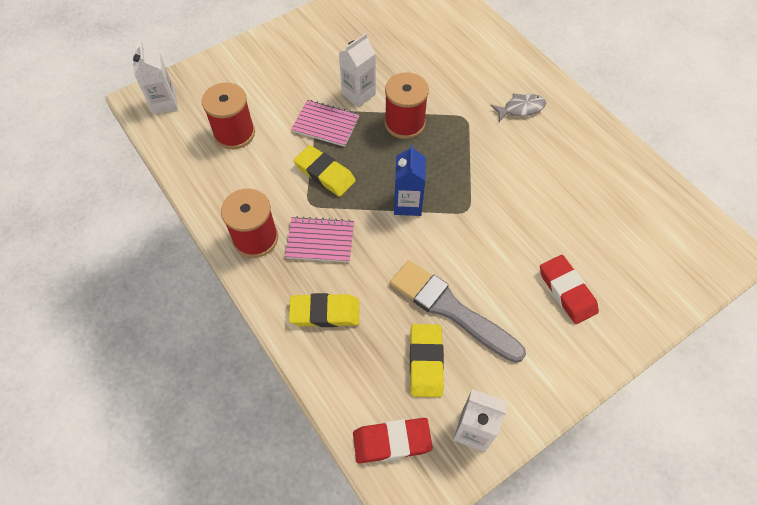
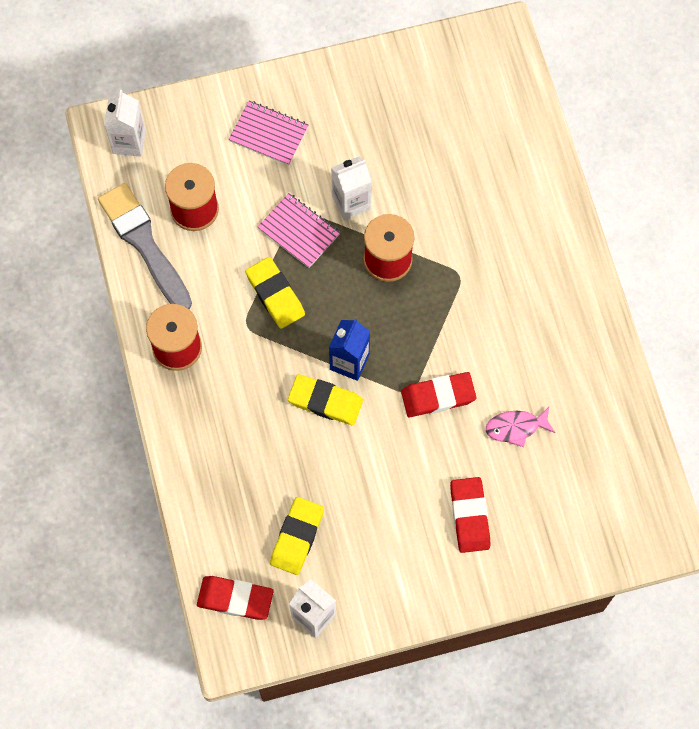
camera: 20 degrees right, 10 degrees up
pink notebook [285,216,354,262] -> pink notebook moved to [229,100,309,165]
yellow eraser [289,293,359,327] -> yellow eraser moved to [288,374,363,425]
grey brush [390,260,526,363] -> grey brush moved to [98,183,192,309]
grey fish [490,93,546,122] -> none
none -> red eraser [401,372,476,417]
none -> pink fish [486,407,555,447]

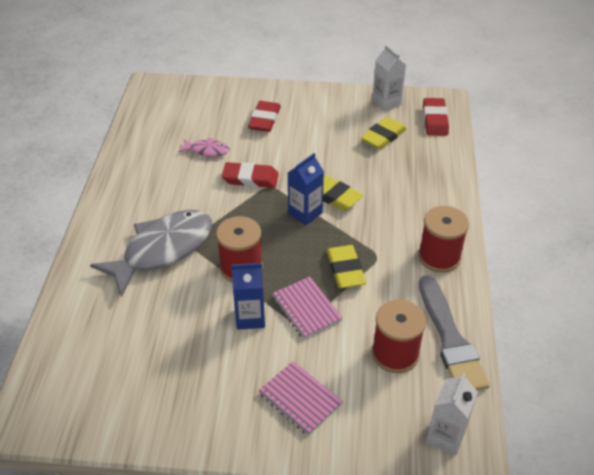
camera: 160 degrees left, 25 degrees down
red eraser [197,576,274,620] -> red eraser turned 60 degrees clockwise [423,98,449,136]
white carton [331,156,372,220] -> blue carton [231,263,265,330]
none -> grey fish [90,210,212,297]

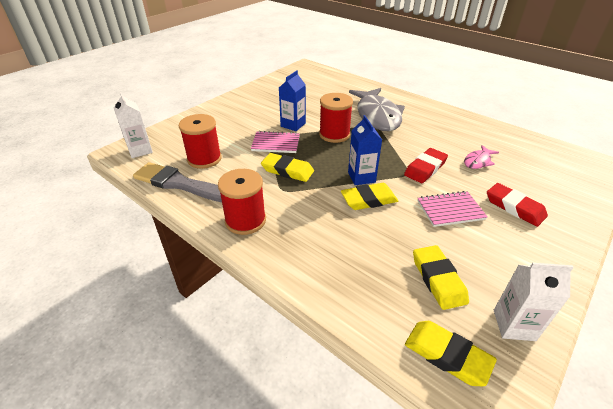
camera: 125 degrees right, 5 degrees down
pink notebook [258,361,343,436] -> pink notebook moved to [417,191,488,227]
red eraser [423,98,449,136] -> yellow eraser [405,321,497,386]

